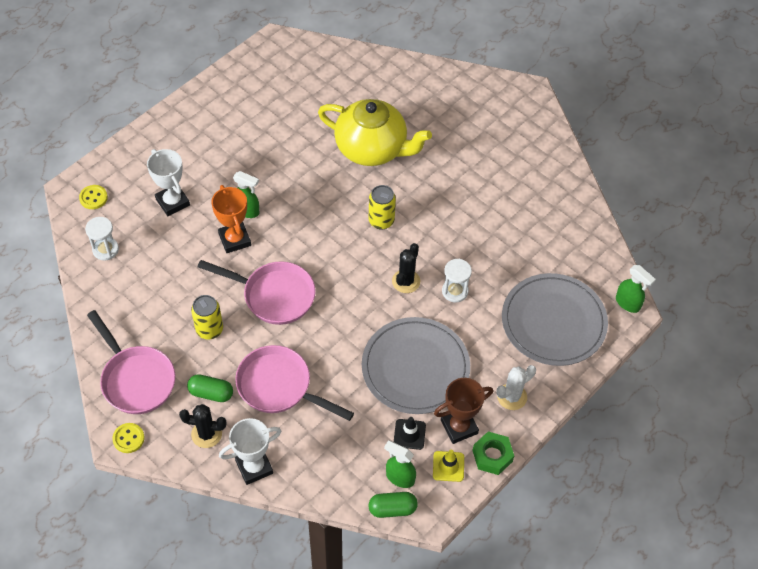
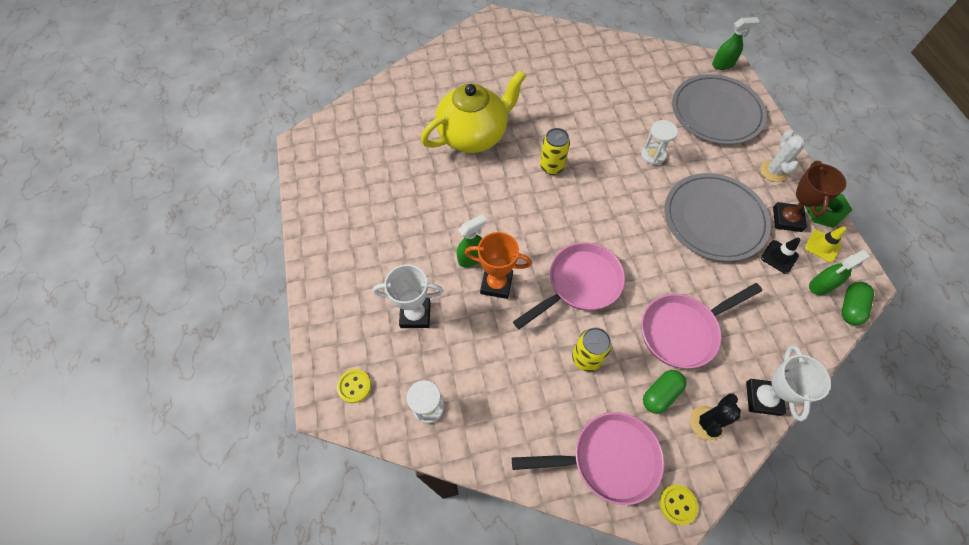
camera: 55 degrees left, 5 degrees up
black cactus [392,243,420,293] -> none

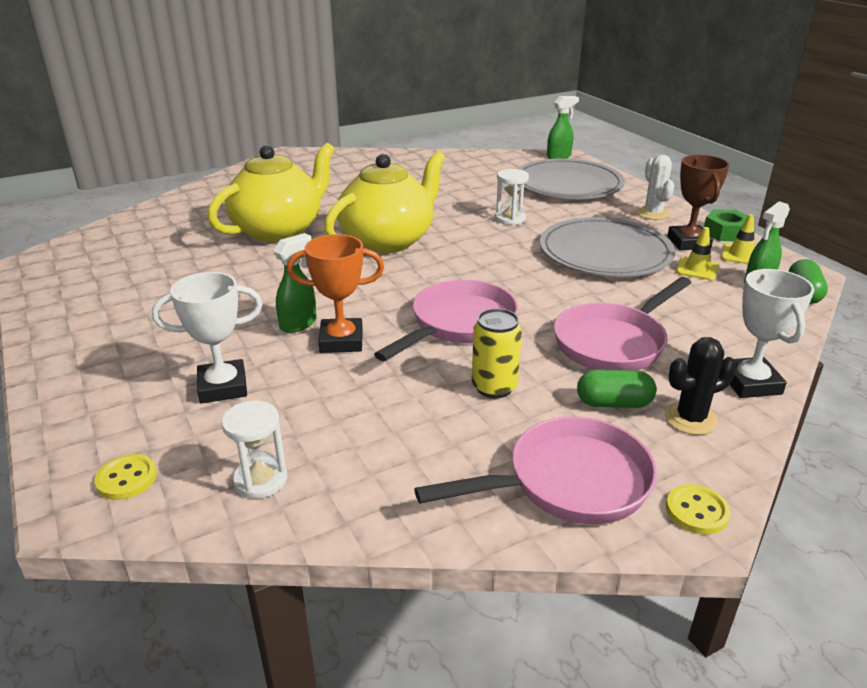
camera: 15 degrees left, 30 degrees down
yellow can [540,128,570,175] -> yellow teapot [324,151,445,253]
green capsule [643,370,686,414] -> green capsule turned 60 degrees clockwise [577,369,657,408]
black cactus [690,393,741,440] -> black cactus turned 45 degrees clockwise [665,337,736,435]
black traffic cone [761,238,800,274] -> yellow traffic cone [676,227,719,280]

